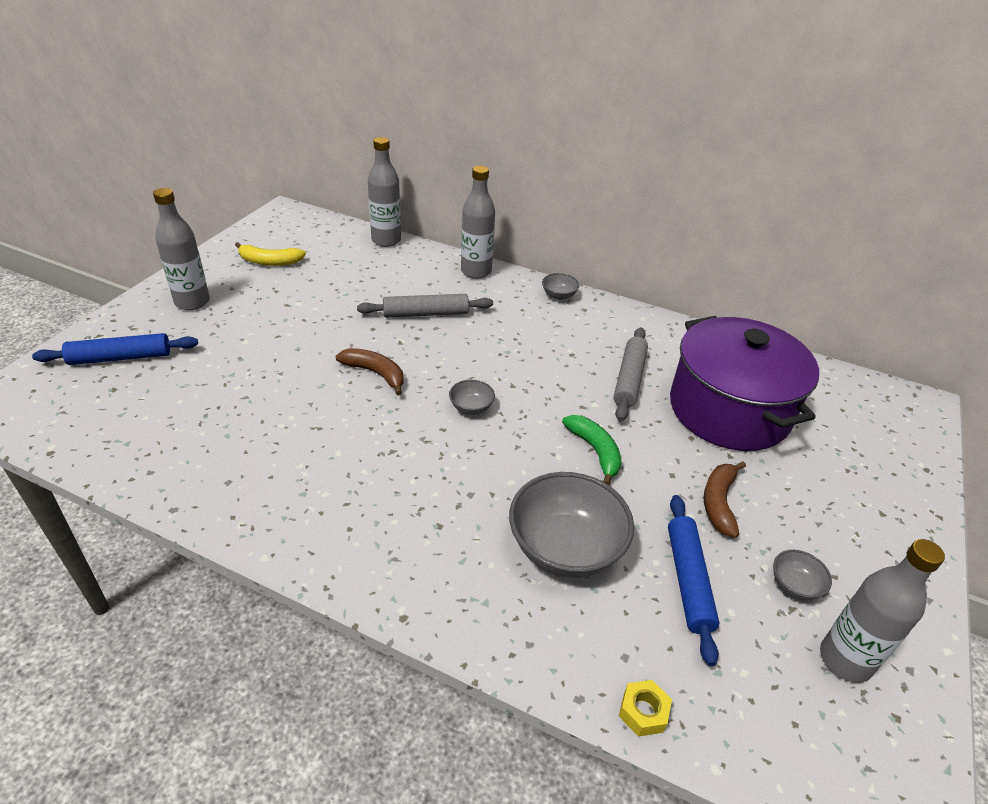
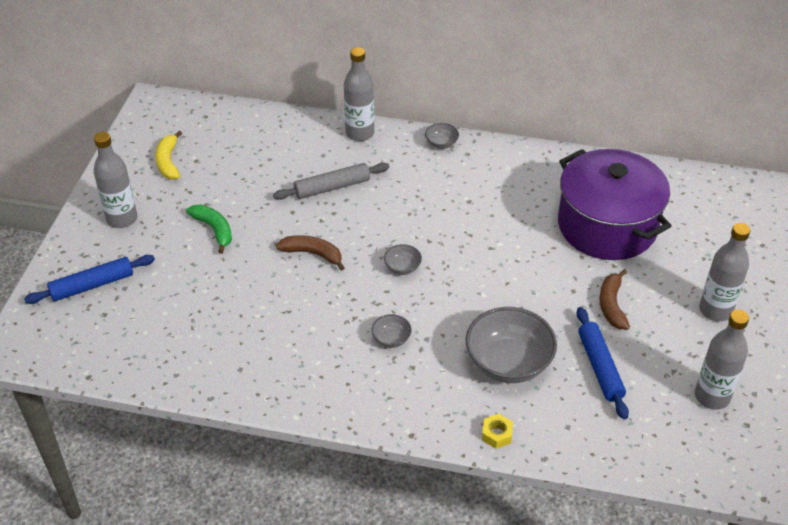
camera: 10 degrees left, 5 degrees up
yellow banana [235,242,306,266] -> yellow banana turned 90 degrees clockwise [155,131,182,179]
grey bottle [368,137,401,247] -> grey bottle moved to [699,223,750,321]
green banana [562,415,622,485] -> green banana moved to [186,204,232,254]
grey rolling pin [614,327,648,421] -> none
yellow nut [619,680,672,737] -> yellow nut moved to [482,414,513,449]
grey bowl [773,550,832,600] -> grey bowl moved to [371,314,412,348]

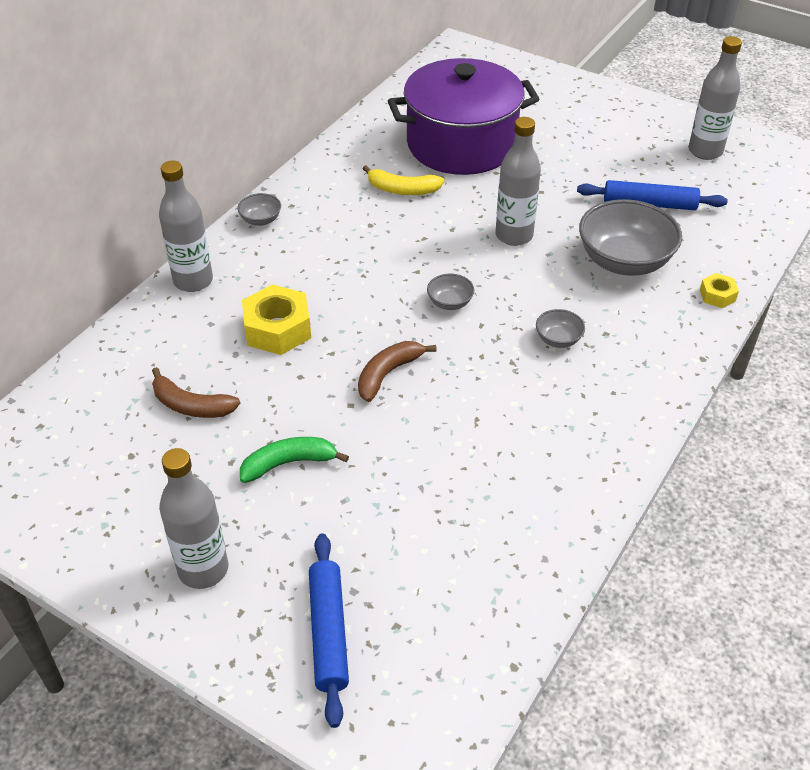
camera: 70 degrees left, 0 degrees up
yellow banana [155,131,182,179] -> yellow banana moved to [362,165,444,195]
grey rolling pin [273,163,389,200] -> yellow nut [242,284,311,355]
brown banana [600,269,630,329] -> brown banana moved to [152,367,240,418]
grey bottle [699,223,750,321] -> grey bottle moved to [495,117,541,246]

